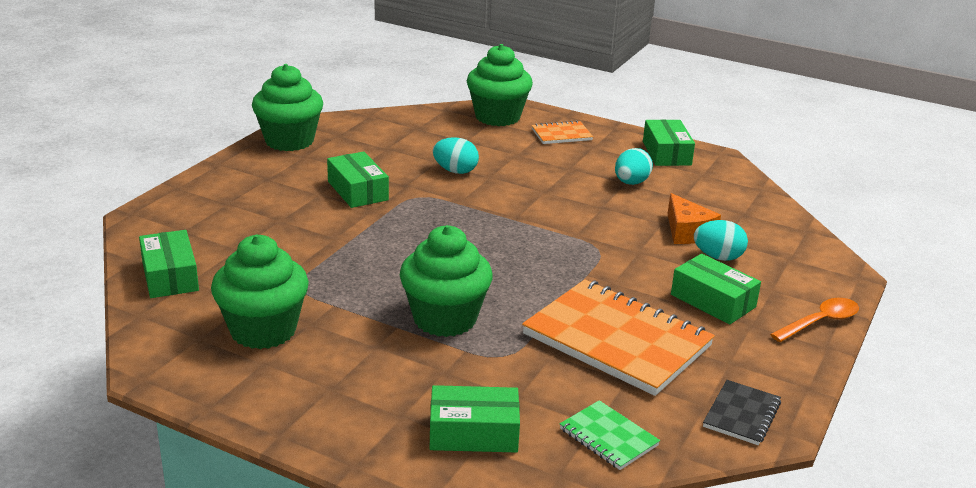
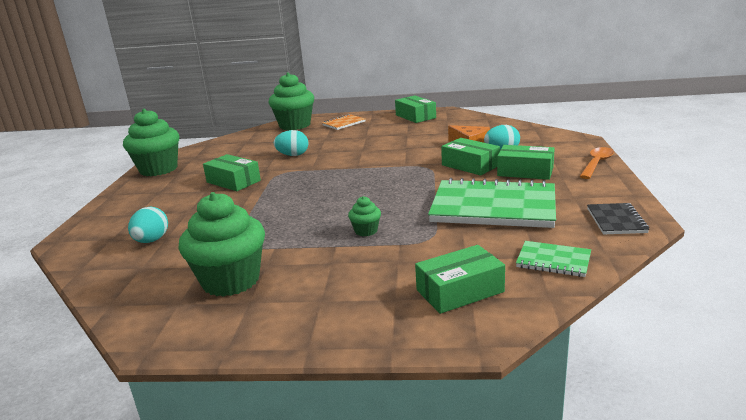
camera: 20 degrees left, 5 degrees down
green box [139,230,199,298] -> green box moved to [441,138,500,175]
green cupcake [400,225,493,337] -> green cupcake [348,196,381,236], size x0.45
orange notebook [522,279,715,396] -> green notebook [428,178,556,228]
turquoise egg [615,148,653,185] -> turquoise egg moved to [128,207,168,243]

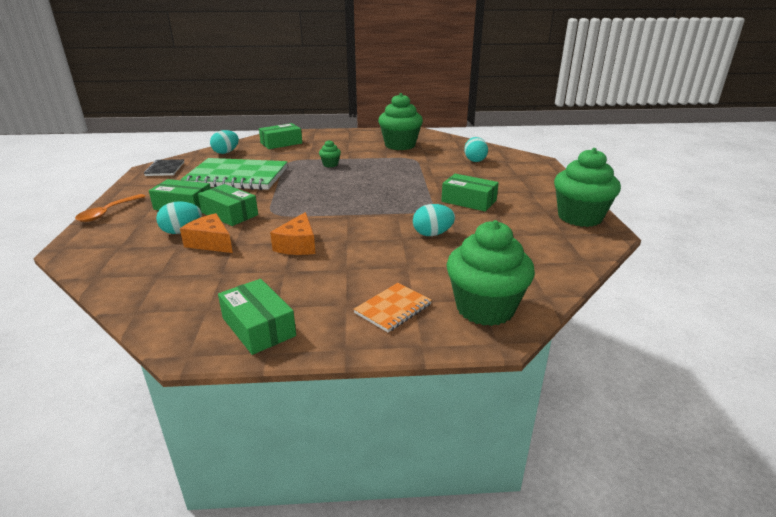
camera: 170 degrees right, 5 degrees up
green notebook [516,241,591,277] -> turquoise egg [210,130,239,154]
none -> orange cheese [270,212,315,255]

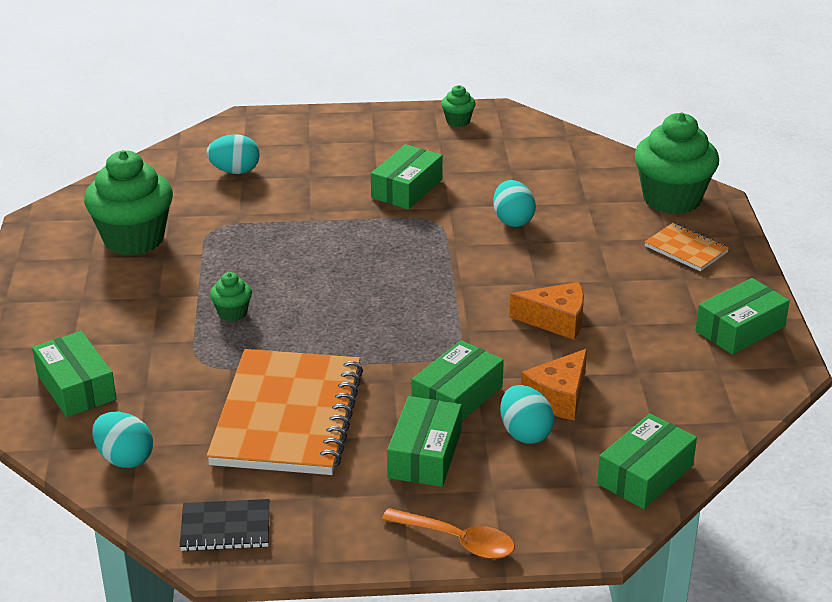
camera: 90 degrees left, 5 degrees up
green notebook [181,158,287,190] -> orange notebook [206,349,363,475]
green cupcake [554,148,621,227] -> green cupcake [441,85,476,127], size x0.45
none -> green box [597,413,697,509]

